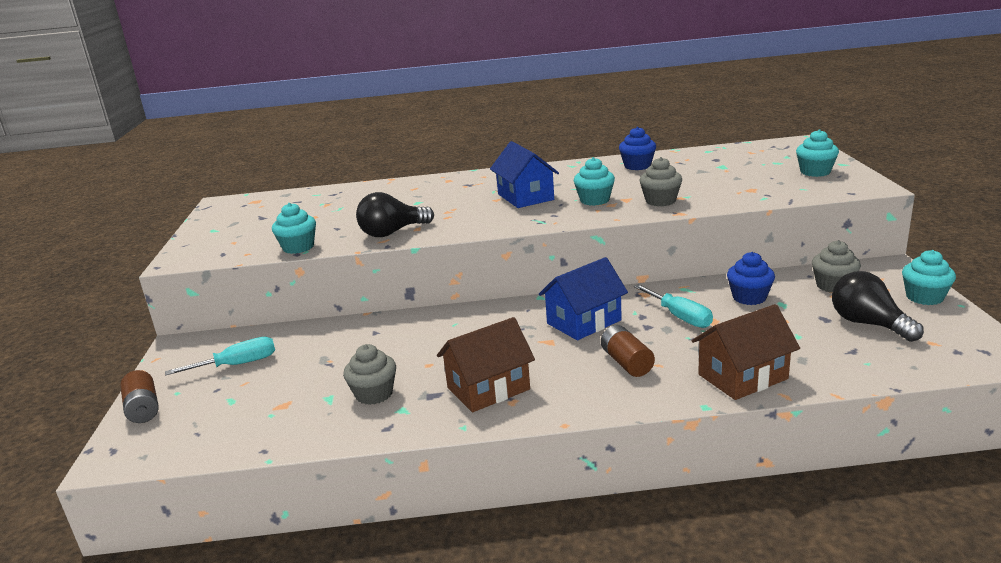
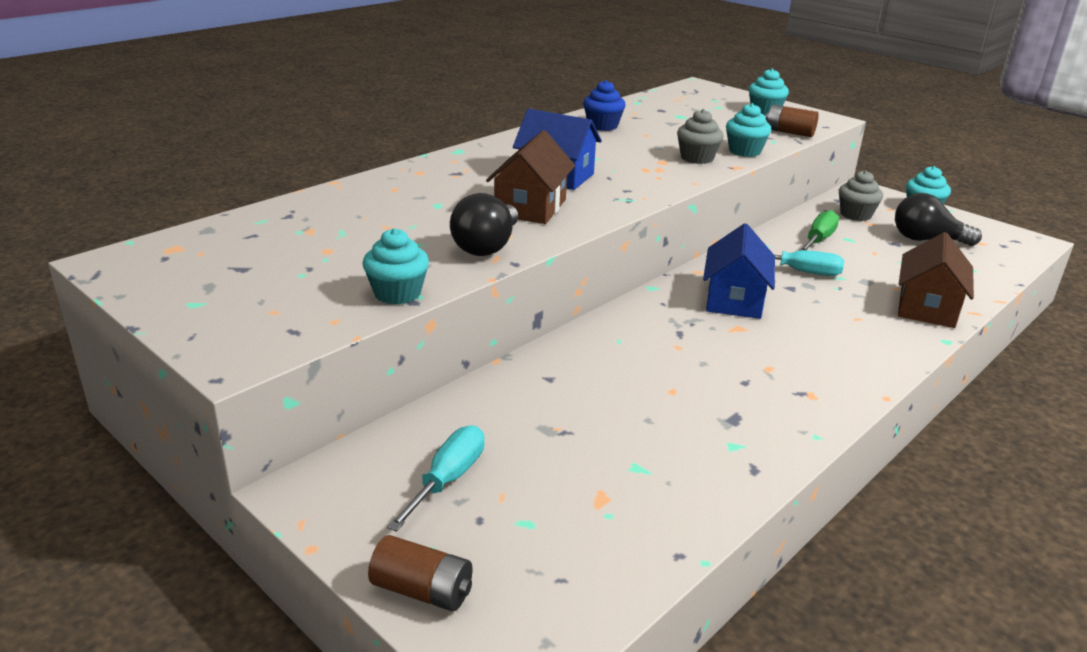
camera: 45 degrees left, 5 degrees up
grey cupcake [343,344,396,405] -> none
brown house [437,317,535,413] -> brown house moved to [486,130,575,224]
turquoise cupcake [574,157,615,206] -> turquoise cupcake moved to [726,103,772,157]
brown battery [601,325,655,377] -> brown battery moved to [766,104,819,137]
blue cupcake [727,252,775,305] -> green screwdriver [799,210,839,251]

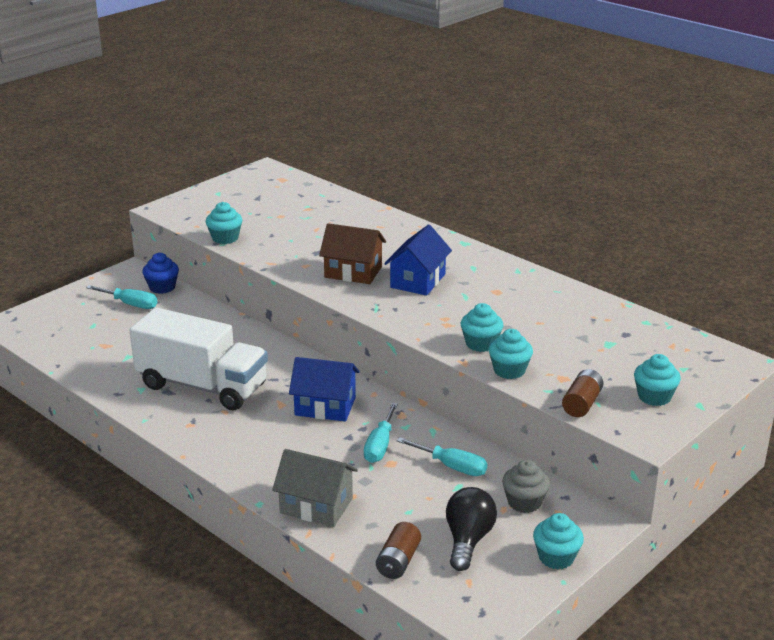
camera: 90 degrees right, 0 degrees up
brown battery [368,535,472,611] -> brown battery moved to [376,522,421,579]
black light bulb [450,193,518,256] -> none
blue cupcake [583,80,626,131] -> blue cupcake moved to [142,253,179,294]
grey cupcake [677,109,724,164] -> turquoise cupcake [461,303,503,352]
green screwdriver [799,210,839,251] -> turquoise screwdriver [396,437,487,476]
brown house [898,232,974,328] -> grey house [272,449,358,527]
none -> white truck [130,307,268,410]

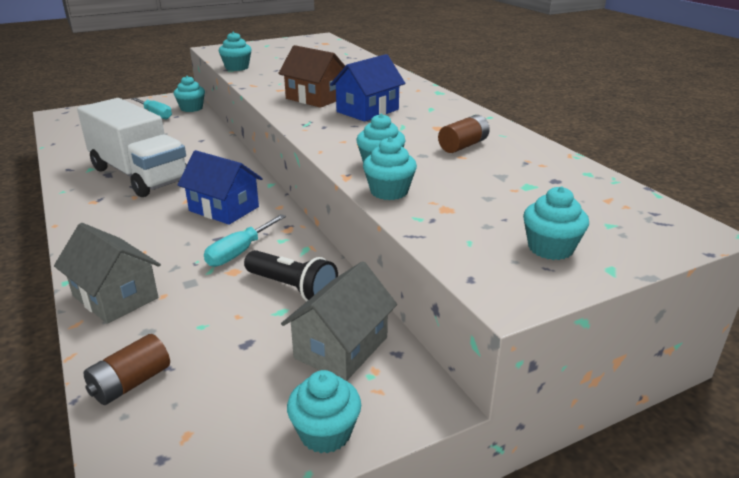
camera: 20 degrees right, 0 degrees up
blue cupcake [142,253,179,294] -> turquoise cupcake [174,76,205,112]
turquoise screwdriver [396,437,487,476] -> black flashlight [244,250,338,301]
black light bulb [446,487,497,571] -> none
grey cupcake [502,460,550,513] -> grey house [281,261,397,381]
brown battery [562,369,604,417] -> brown battery moved to [438,115,490,153]

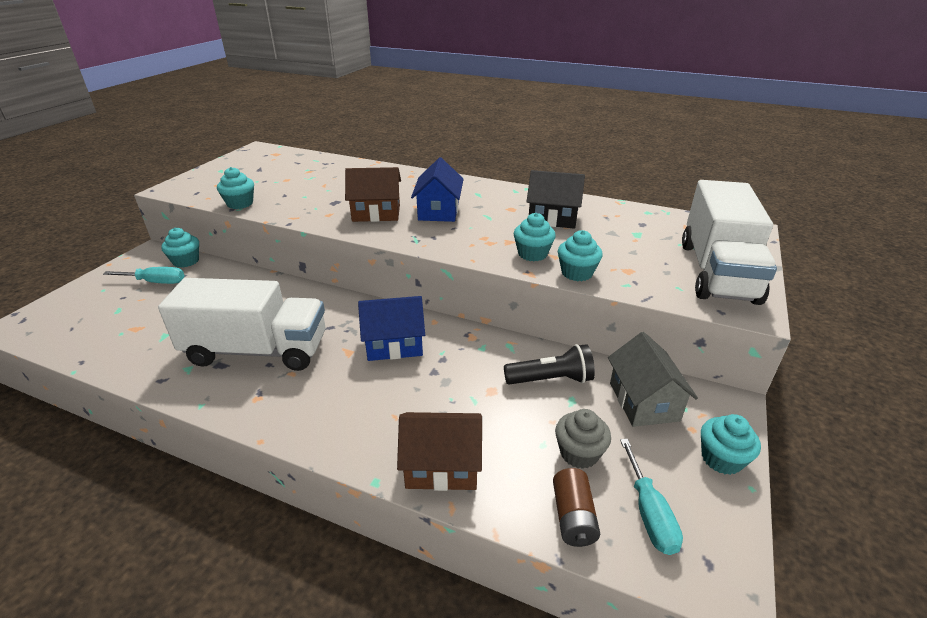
camera: 40 degrees left, 5 degrees up
grey house [54,223,161,324] -> brown house [397,412,482,491]
turquoise screwdriver [204,214,286,267] -> turquoise screwdriver moved to [620,439,683,555]
brown battery [438,115,490,153] -> black house [526,170,585,229]
turquoise cupcake [523,186,589,260] -> white truck [682,180,777,305]
none -> grey cupcake [555,409,611,469]

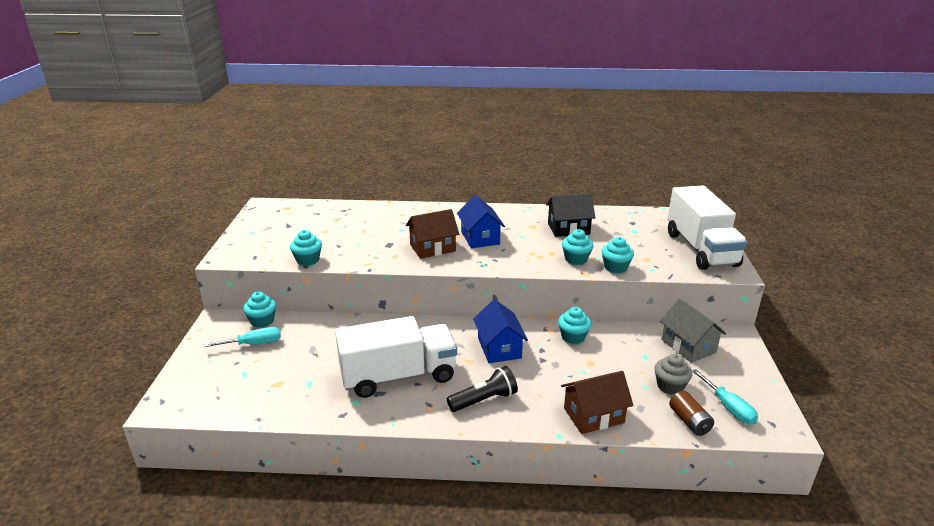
camera: 20 degrees left, 5 degrees down
blue house [358,296,425,361] -> blue house turned 75 degrees counterclockwise [473,299,528,363]
black flashlight [504,344,595,385] -> black flashlight moved to [447,366,518,412]
turquoise cupcake [701,414,761,475] -> turquoise cupcake moved to [558,307,591,344]

